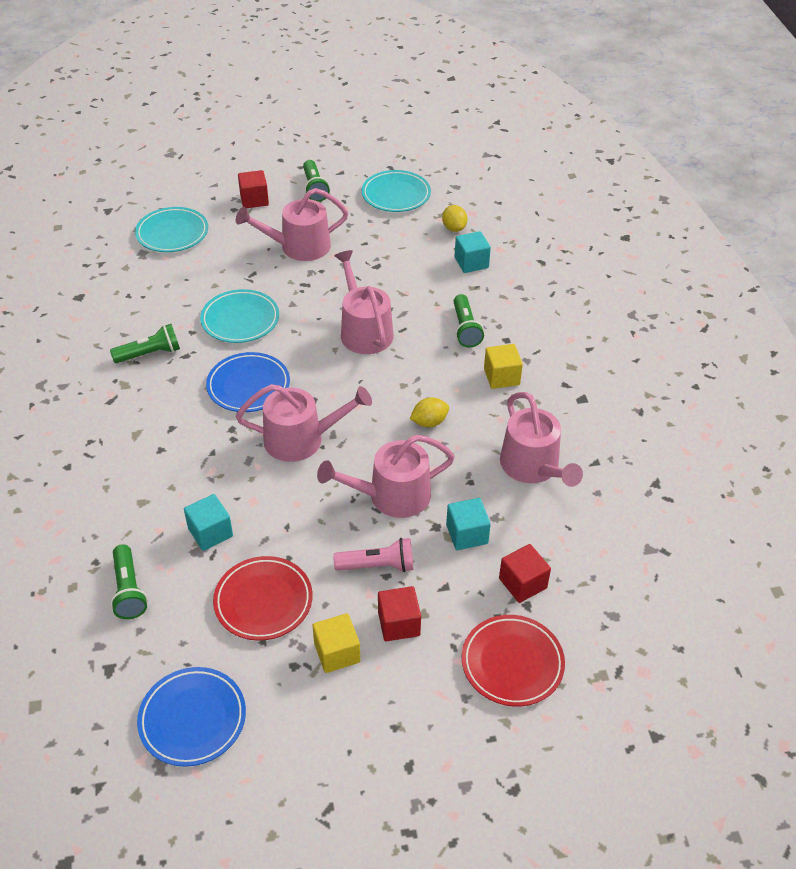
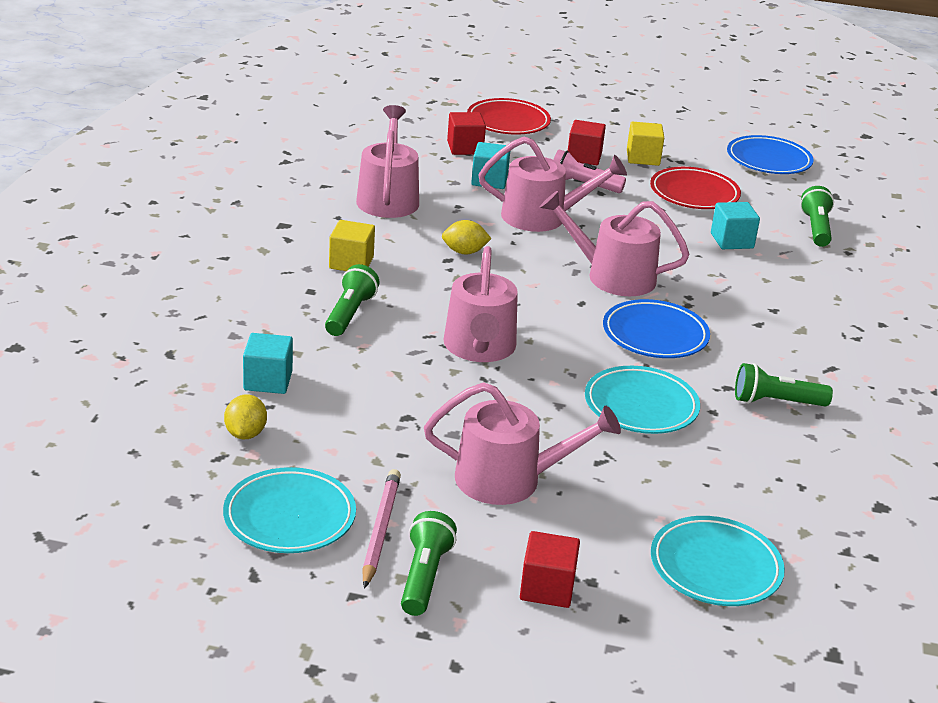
camera: 160 degrees left, 15 degrees down
none -> pink pencil [362,469,401,589]

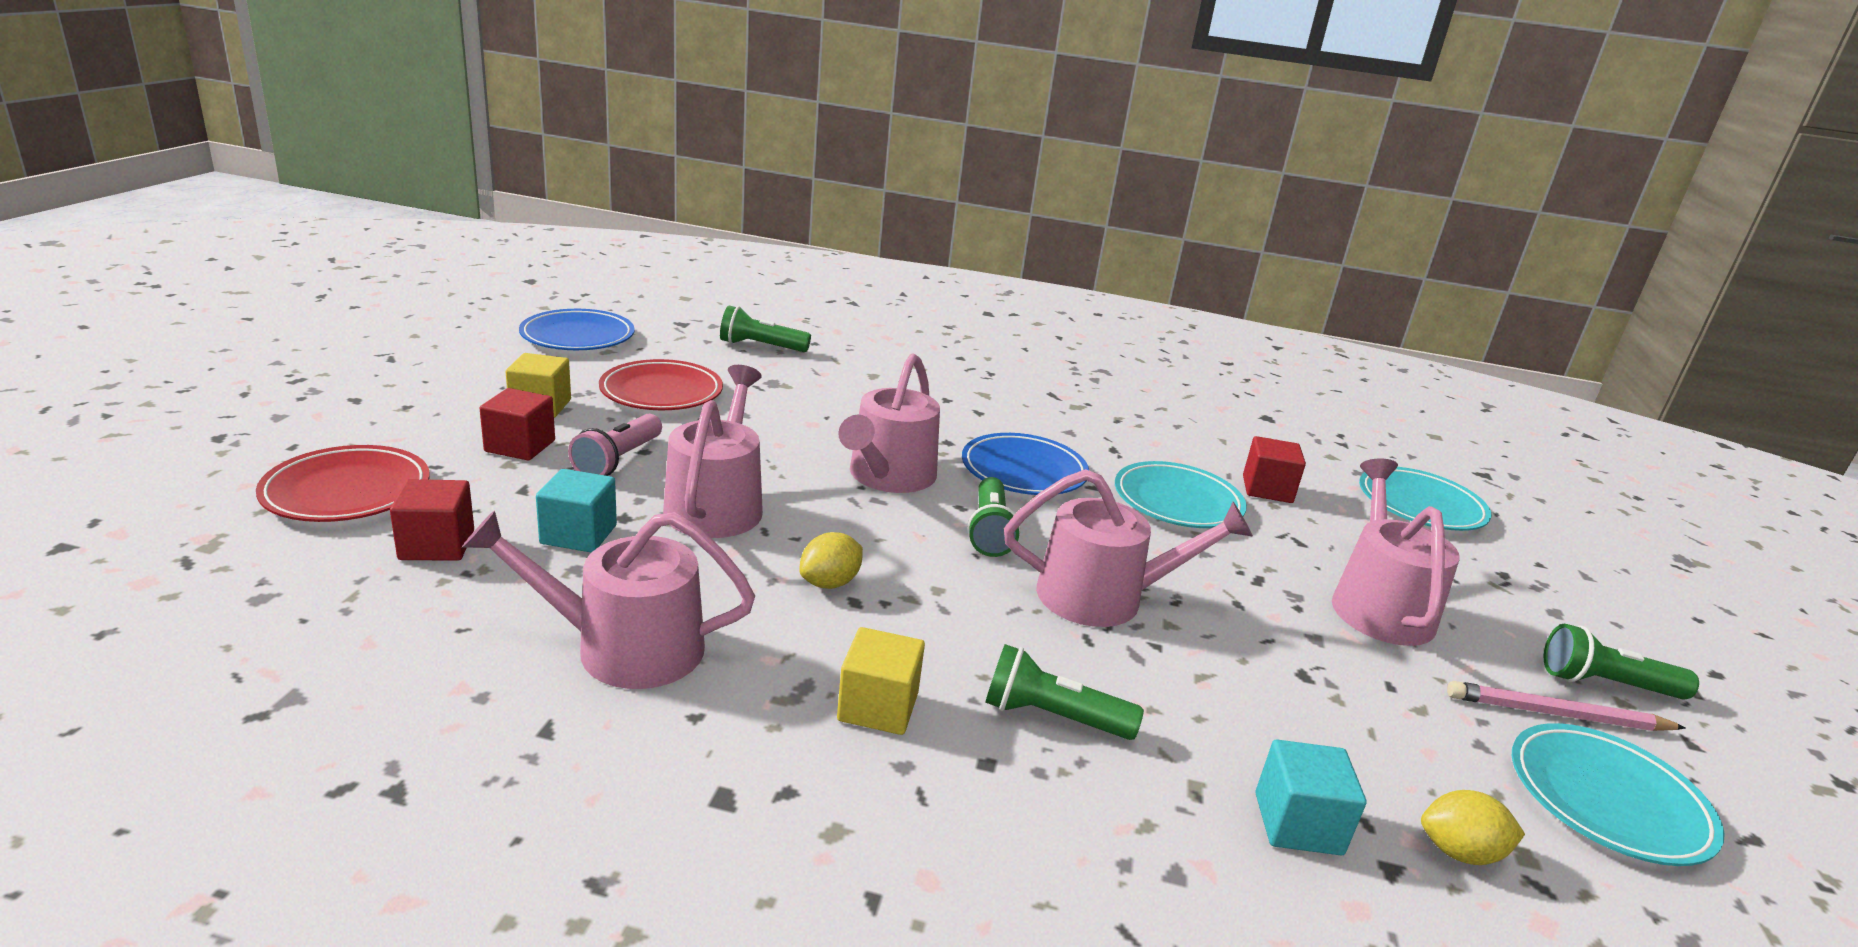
camera: 90 degrees left, 5 degrees down
yellow lemon [442,220,492,254] -> yellow lemon turned 45 degrees clockwise [799,532,863,589]
red cube [520,531,580,608] -> red cube moved to [1243,436,1306,503]
turquoise cube [711,202,760,249] -> none
green flashlight [735,363,833,407] -> green flashlight moved to [967,477,1021,557]

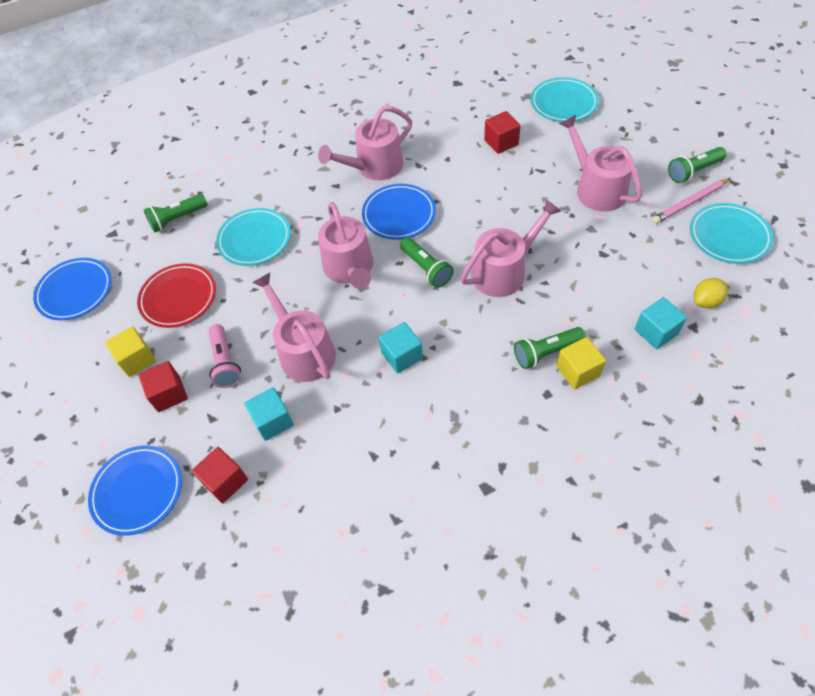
camera: 30 degrees left, 30 degrees up
red plate [256,445,429,522] -> blue plate [88,446,182,536]
pink watering can [462,510,755,689] -> pink watering can moved to [318,106,412,180]
yellow lemon [799,532,863,589] -> turquoise cube [379,322,423,374]
yellow cube [837,627,925,735] -> yellow cube moved to [556,337,606,389]
turquoise plate [1115,461,1247,528] -> turquoise plate moved to [216,208,291,266]

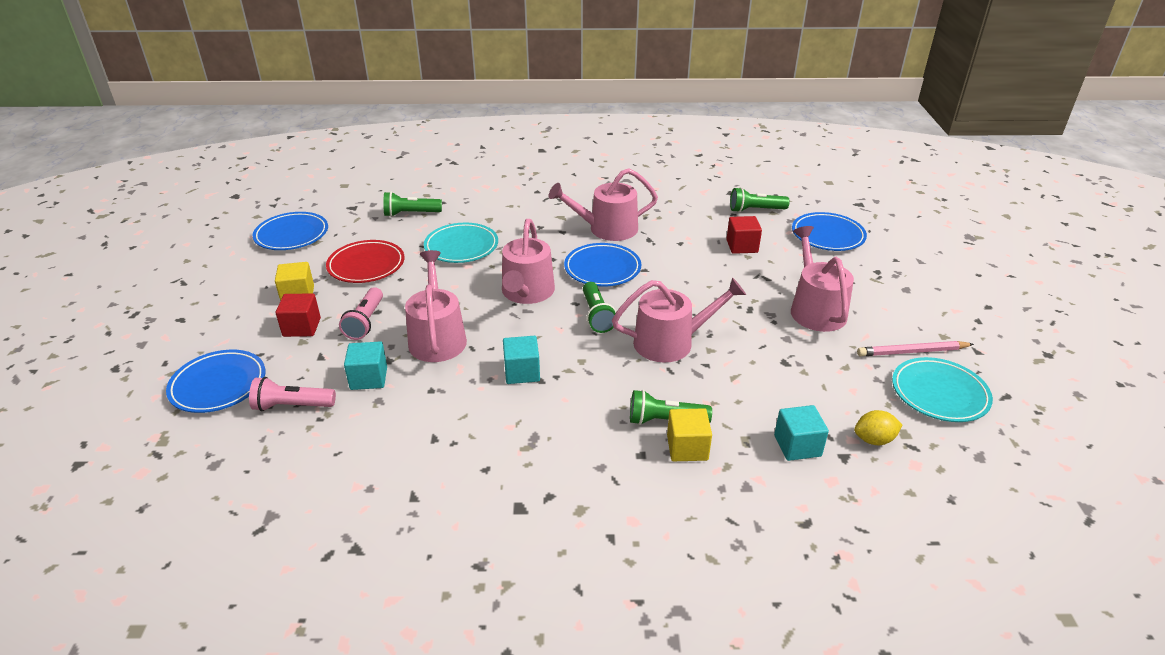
camera: 20 degrees right, 20 degrees down
red cube [192,447,248,503] -> pink flashlight [249,377,336,411]
turquoise plate [531,77,599,122] -> blue plate [792,212,867,251]
green flashlight [668,147,727,183] -> green flashlight moved to [730,187,790,213]

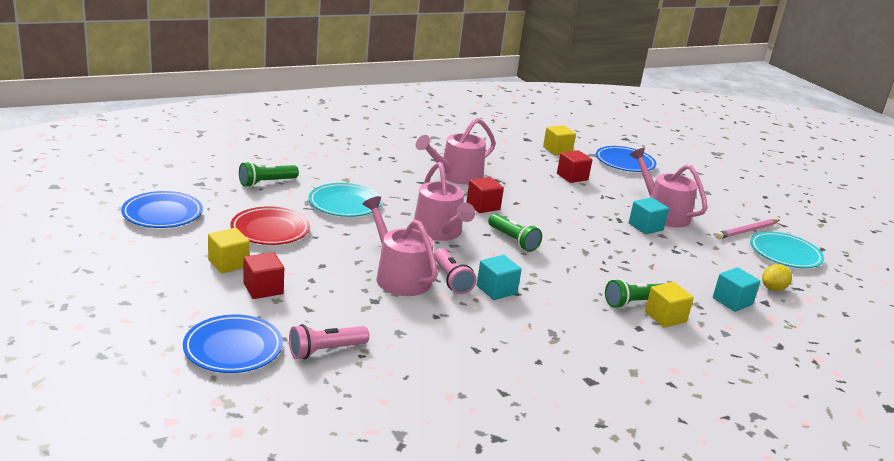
camera: 30 degrees left, 10 degrees down
pink flashlight [339,287,383,340] -> pink flashlight moved to [434,248,476,294]
turquoise cube [344,341,387,390] -> turquoise cube moved to [629,197,669,234]
blue plate [564,243,641,287] -> red cube [467,177,504,213]
pink watering can [612,277,746,363] -> none
green flashlight [730,187,790,213] -> yellow cube [543,125,576,155]

